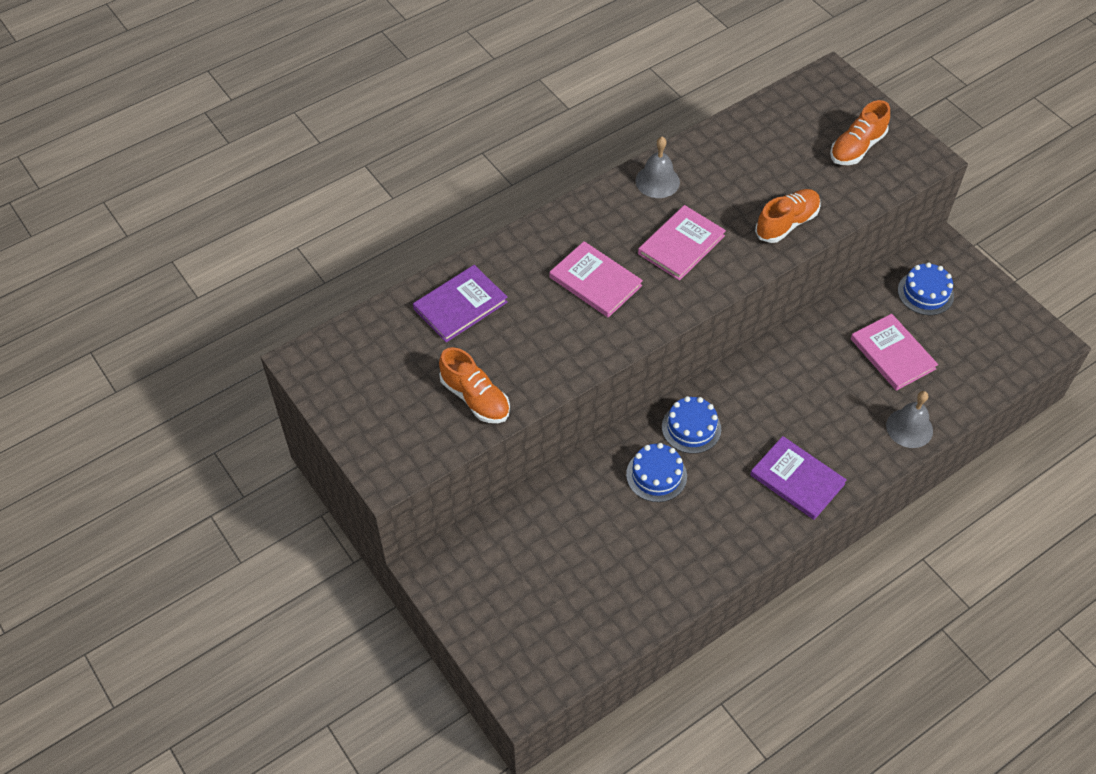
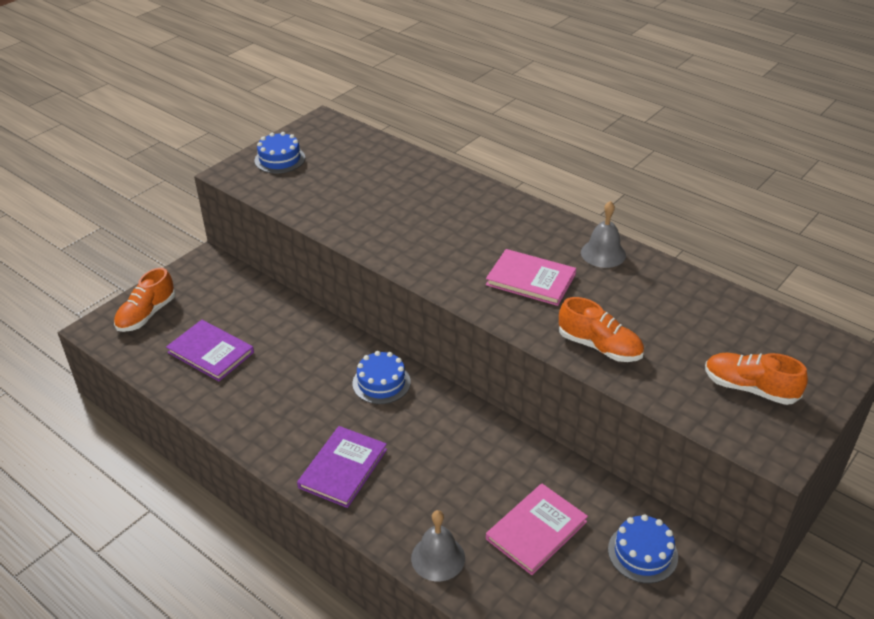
camera: 75 degrees right, 15 degrees down
purple book [413,265,508,342] -> purple book moved to [166,320,254,381]
orange shoe [439,347,510,423] -> orange shoe moved to [114,268,176,332]
pink book [550,241,643,318] -> none
blue cake [626,443,687,502] -> blue cake moved to [254,132,305,173]

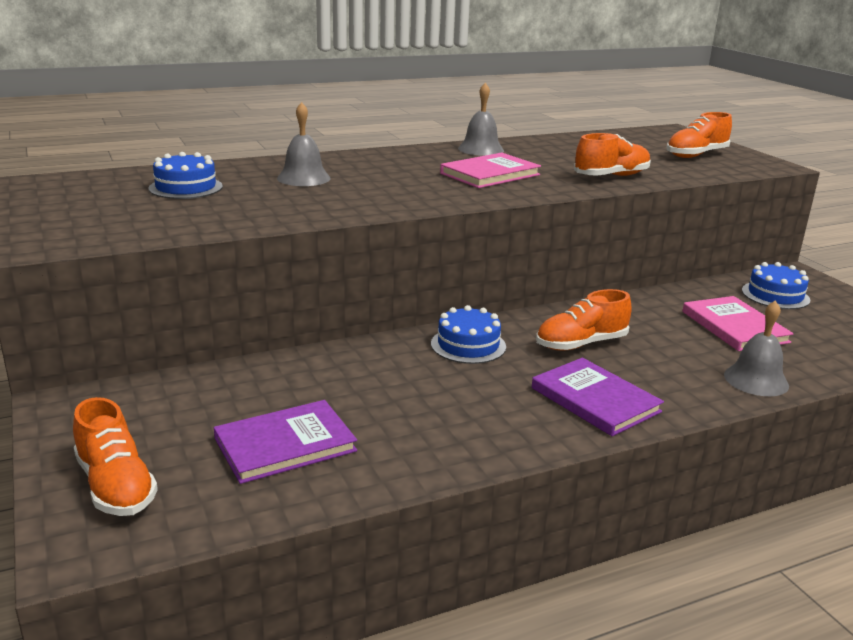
camera: 65 degrees left, 15 degrees down
blue cake [254,132,305,173] -> blue cake moved to [149,152,223,199]
none -> grey bell [277,102,331,186]
none -> orange shoe [536,289,632,351]

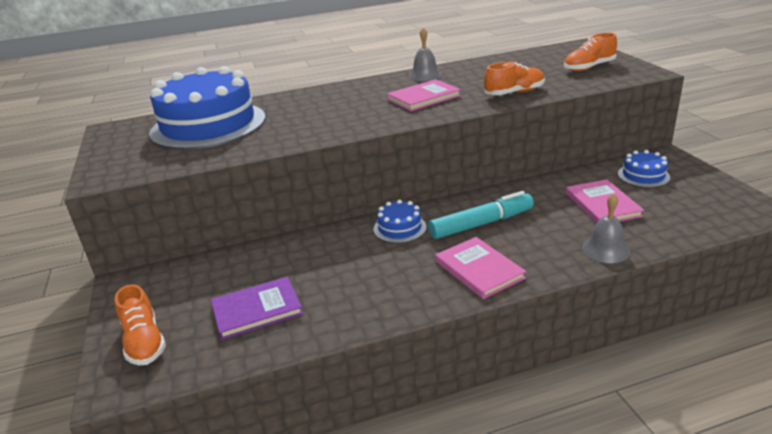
camera: 10 degrees right, 5 degrees up
blue cake [149,152,223,199] -> blue cake [149,66,266,150], size x2.32
grey bell [277,102,331,186] -> none
purple book [532,358,664,436] -> pink book [435,237,526,299]
orange shoe [536,289,632,351] -> turquoise marker [428,191,534,239]

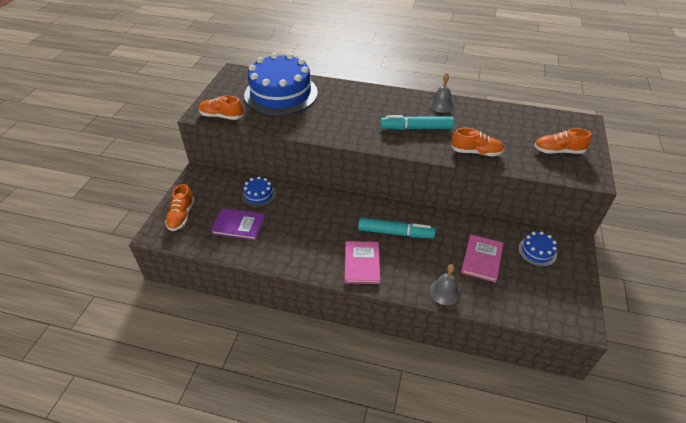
camera: 30 degrees right, 15 degrees up
blue cake [373,200,426,243] -> blue cake moved to [242,176,276,207]
pink book [387,79,461,111] -> turquoise marker [380,115,454,130]
none -> orange shoe [199,95,243,120]

